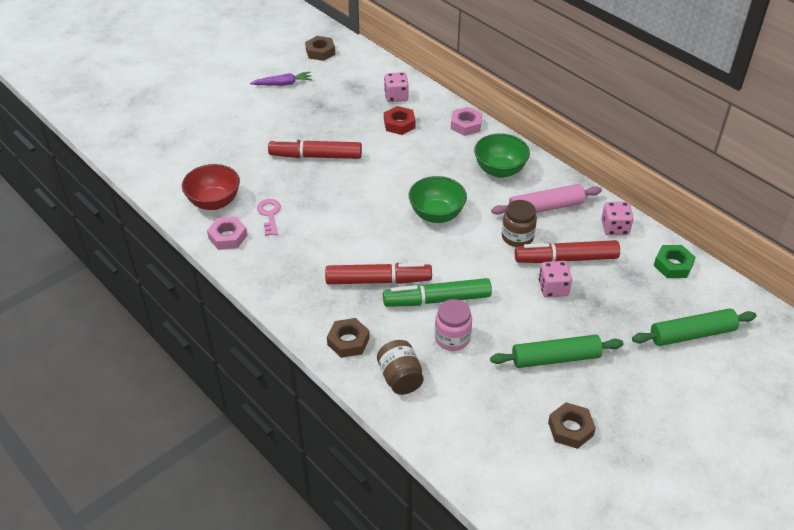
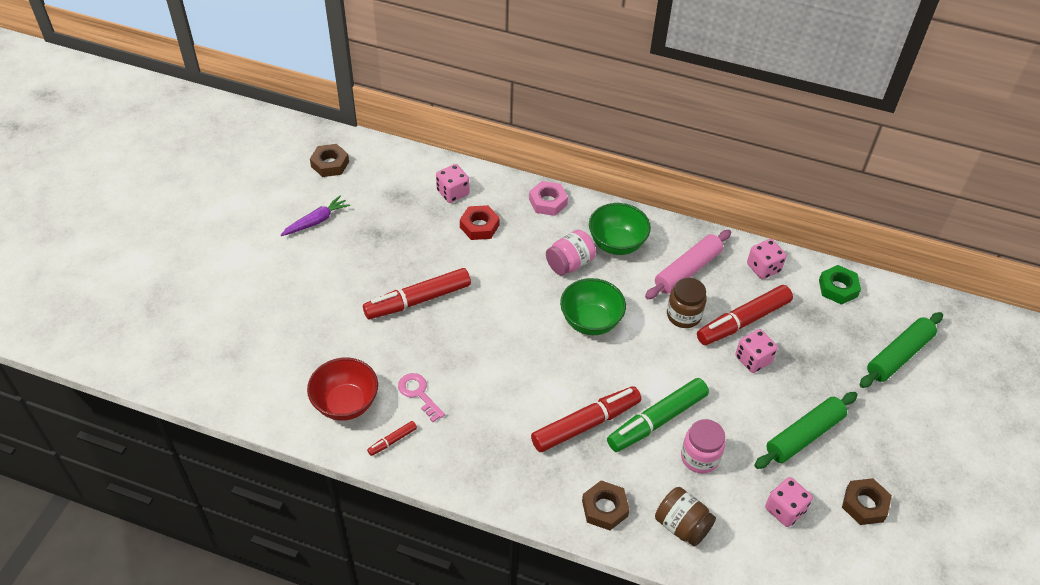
camera: 30 degrees left, 5 degrees up
pink nut [207,217,247,250] -> red marker [367,421,417,456]
none -> pink jar [546,230,596,275]
none -> pink dice [765,477,813,527]

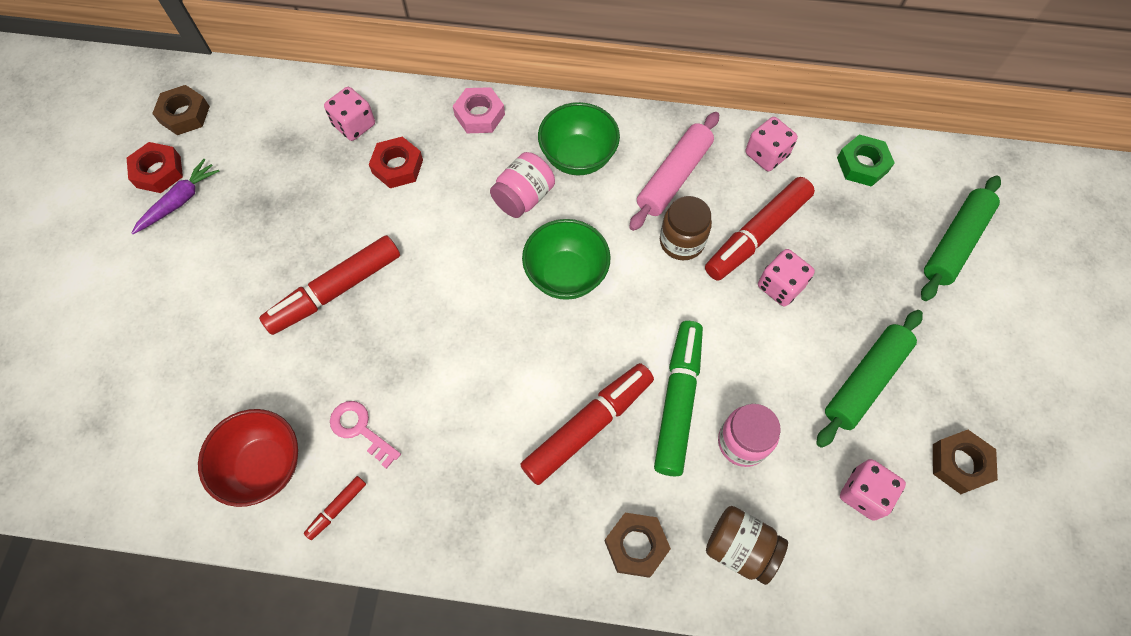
camera: 10 degrees left, 15 degrees up
green marker [607,378,709,452] -> green marker turned 150 degrees clockwise [654,321,703,476]
none -> red nut [127,142,183,193]

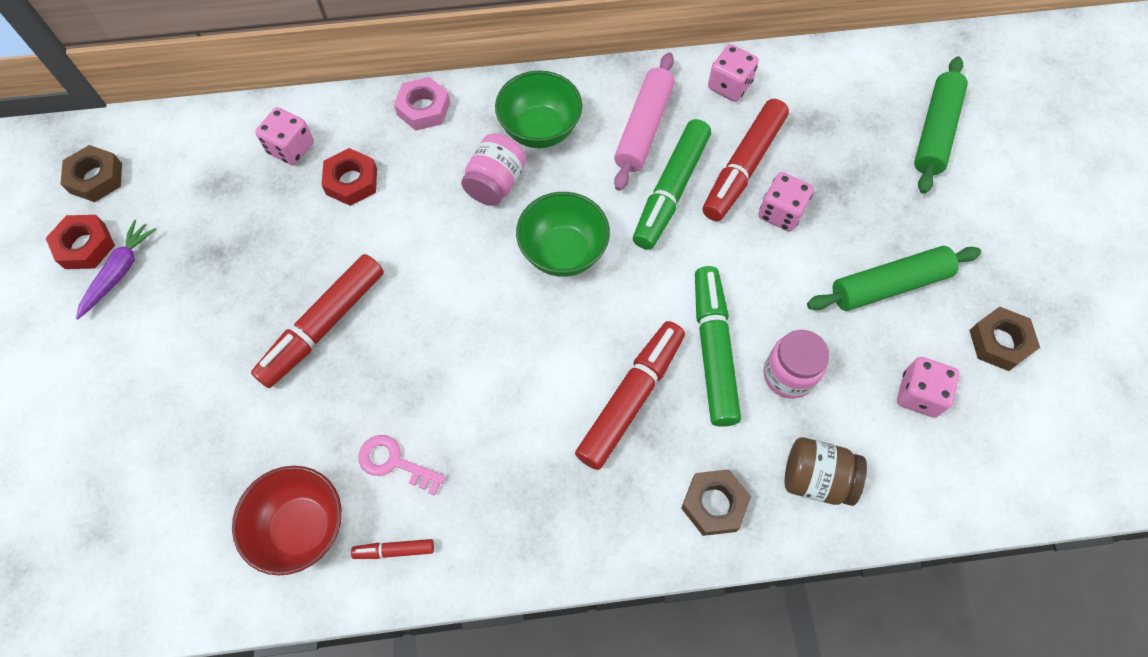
camera: 15 degrees left, 0 degrees up
red marker [304,476,366,540] -> red marker turned 60 degrees clockwise [351,539,434,559]
brown jar [660,196,712,260] -> green marker [633,119,711,250]
green rolling pin [816,310,923,448] -> green rolling pin turned 45 degrees clockwise [807,246,981,311]
green nut [837,134,895,187] -> none

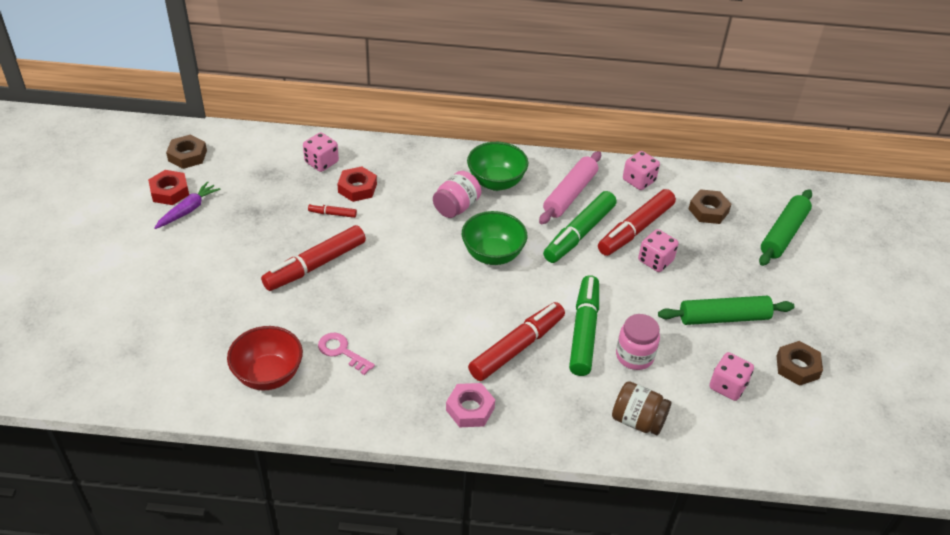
camera: 10 degrees right, 20 degrees down
red marker [351,539,434,559] -> red marker moved to [308,203,357,218]
pink nut [394,77,450,131] -> pink nut moved to [446,383,495,427]
brown nut [681,469,751,536] -> brown nut moved to [689,189,731,224]

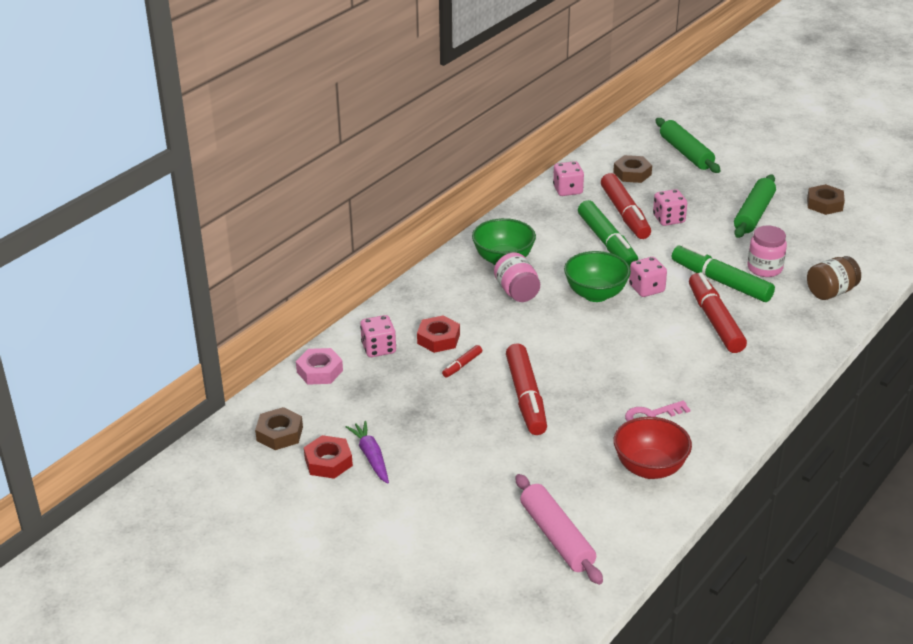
camera: 55 degrees left, 10 degrees down
pink nut [446,383,495,427] -> pink nut moved to [296,348,343,385]
pink rolling pin [539,151,601,224] -> pink rolling pin moved to [515,474,603,585]
pink dice [709,352,754,401] -> pink dice moved to [629,257,667,297]

